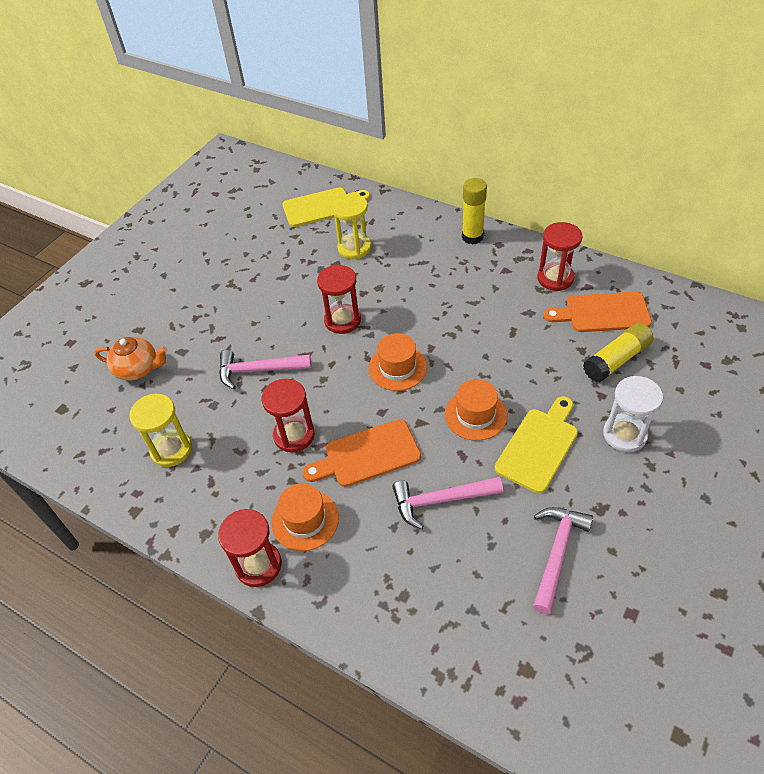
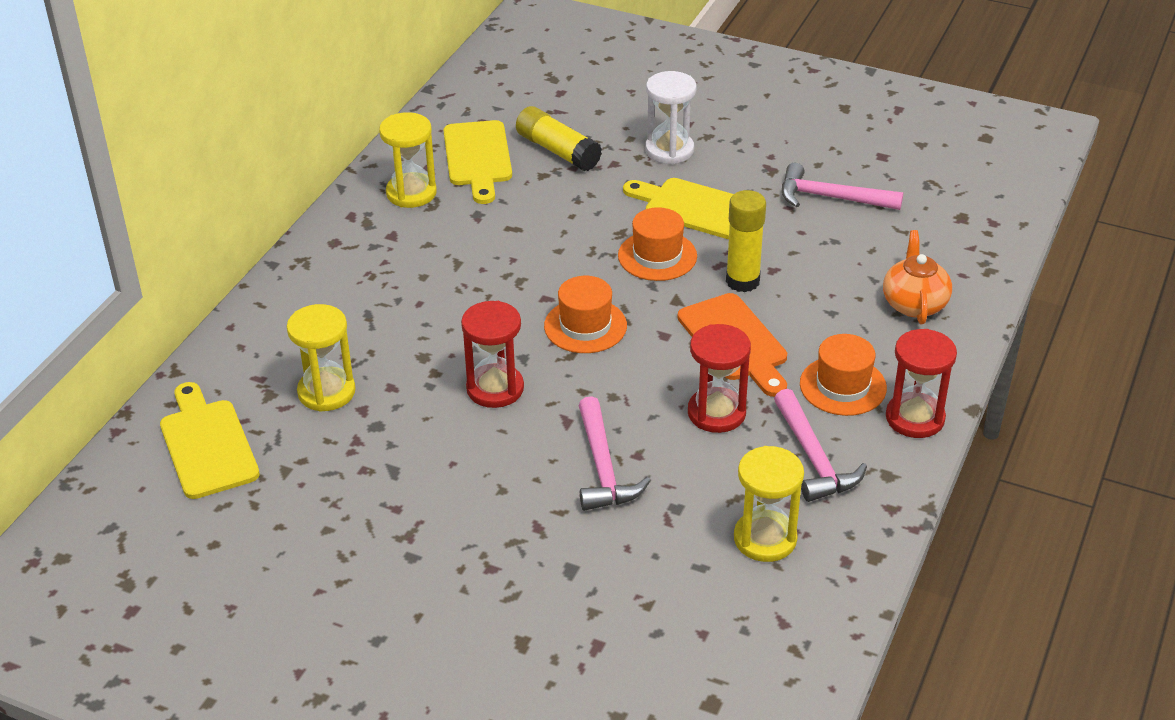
camera: 100 degrees left, 10 degrees down
orange teapot [95,337,167,381] -> orange teapot moved to [883,230,952,324]
pink hammer [392,477,503,529] -> pink hammer moved to [774,389,867,502]
yellow glue stick [462,178,487,245] -> yellow glue stick moved to [726,190,766,292]
red hourglass [537,222,582,291] -> yellow hourglass [379,112,437,208]
orange cutting board [543,292,652,332] -> yellow cutting board [444,120,512,204]

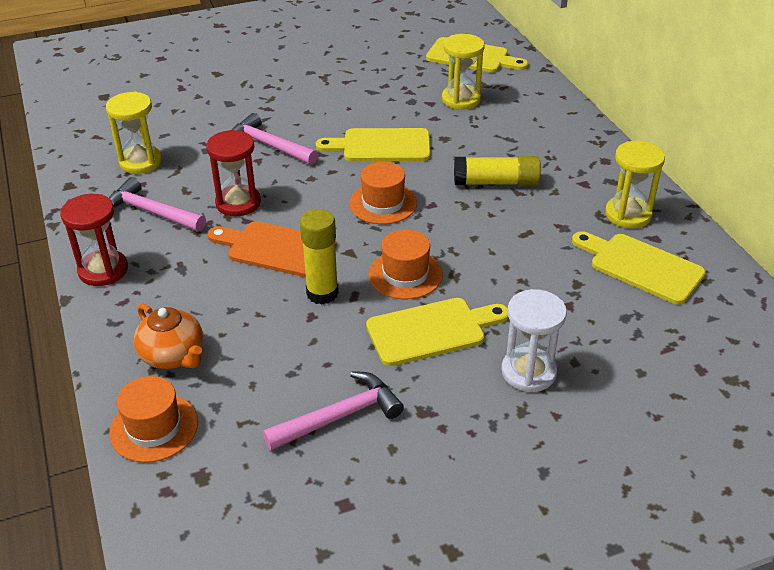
camera: 135 degrees right, 0 degrees up
red hourglass [461,301,524,408] -> yellow cutting board [316,128,431,161]
yellow glue stick [516,106,602,171] -> yellow glue stick moved to [454,156,541,186]
orange hat [800,334,887,416] -> orange hat moved to [109,376,198,463]

